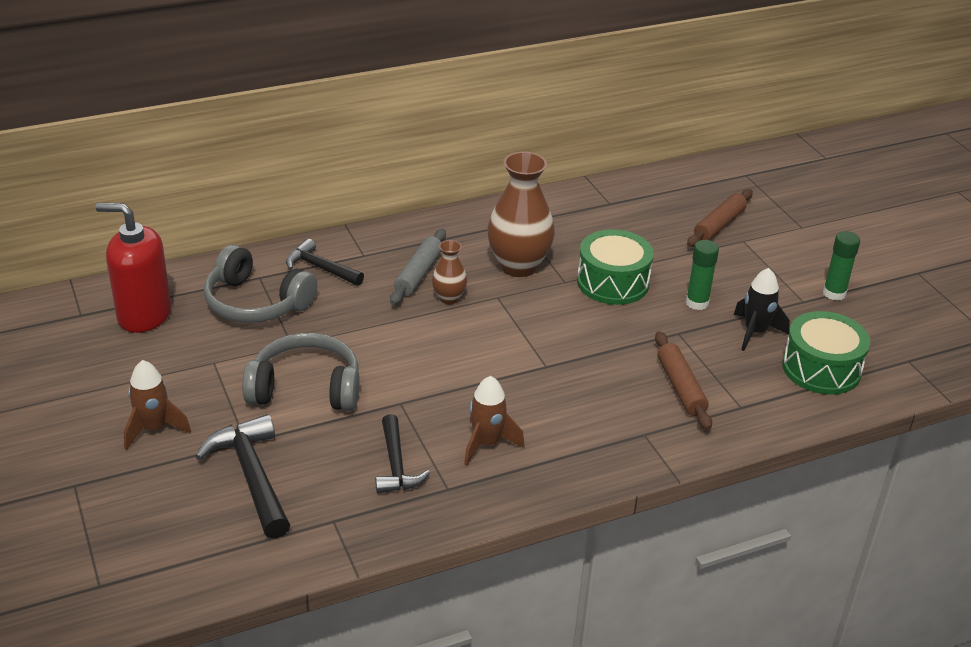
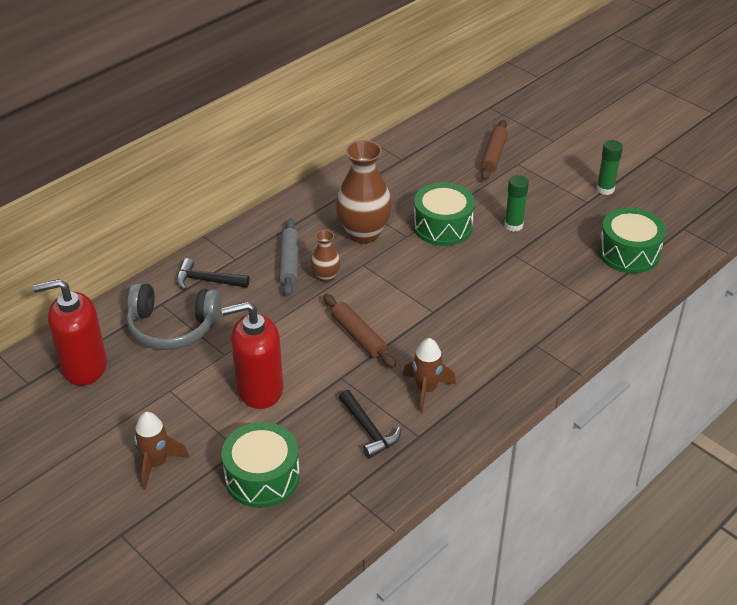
camera: 20 degrees left, 5 degrees up
black hammer [195,414,290,539] -> green drum [222,422,300,508]
grey headphones [242,333,360,411] -> red soap dispenser [221,301,283,409]
brown rolling pin [655,331,712,430] -> brown rolling pin moved to [323,294,396,368]
black rocket [734,268,790,351] -> none

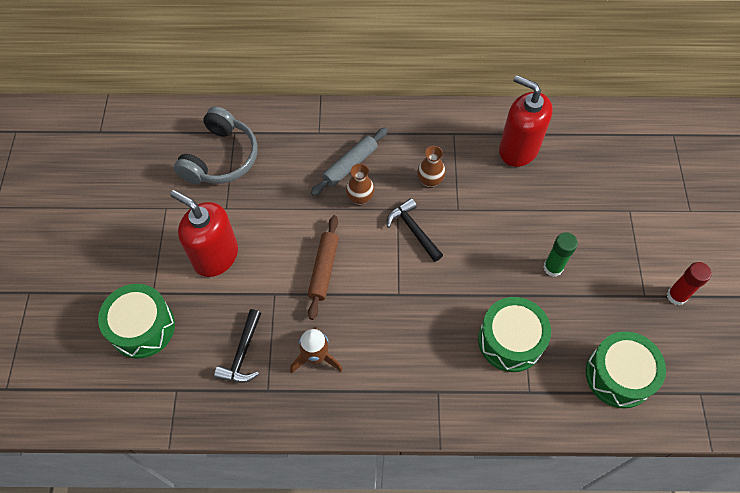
camera: 45 degrees right, 20 degrees up
red soap dispenser [33,279,107,386] -> red soap dispenser moved to [499,75,553,167]
grey headphones [126,283,221,350] -> grey headphones turned 120 degrees counterclockwise [174,106,258,184]
brown rocket [134,412,189,490] -> none
black hammer [176,258,249,290] -> black hammer moved to [387,198,443,262]
brown vase [336,140,392,243] -> brown vase [417,146,445,188], size x0.51
green drum [413,182,475,246] -> green drum moved to [478,297,551,372]
brown rolling pin [481,120,508,180] -> none
green glue stick [596,140,623,195] -> red glue stick [667,262,711,305]

